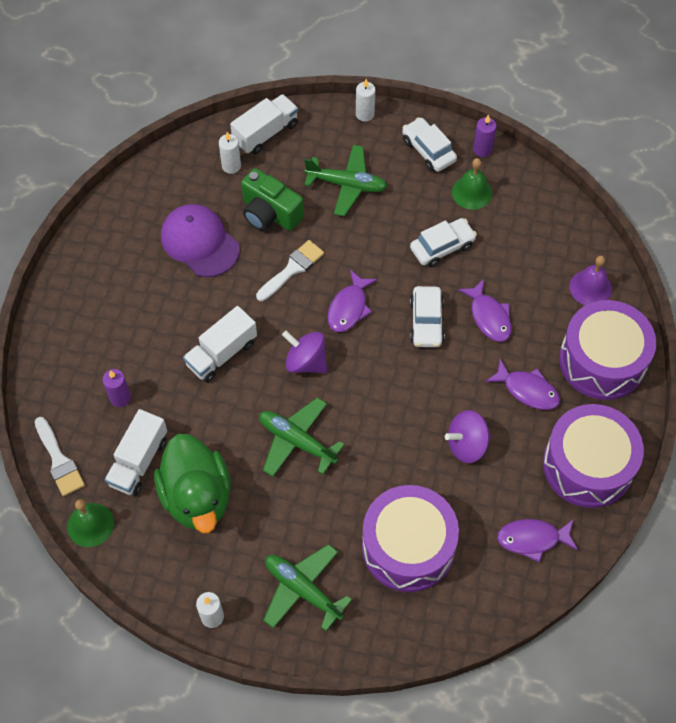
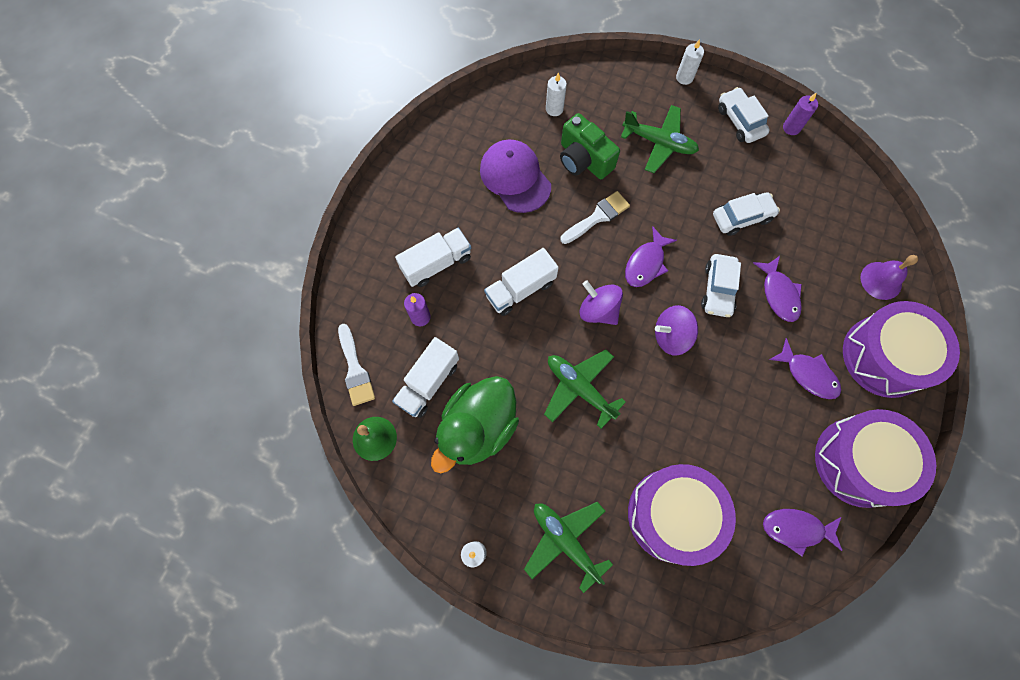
camera: 10 degrees right, 10 degrees up
green duck [154,434,231,533] -> green duck turned 45 degrees clockwise [431,376,519,473]
white truck [230,94,298,154] -> white truck moved to [395,228,471,287]
purple spinning top [445,410,491,463] -> purple spinning top moved to [655,305,698,355]
green bell [452,158,492,210] -> none

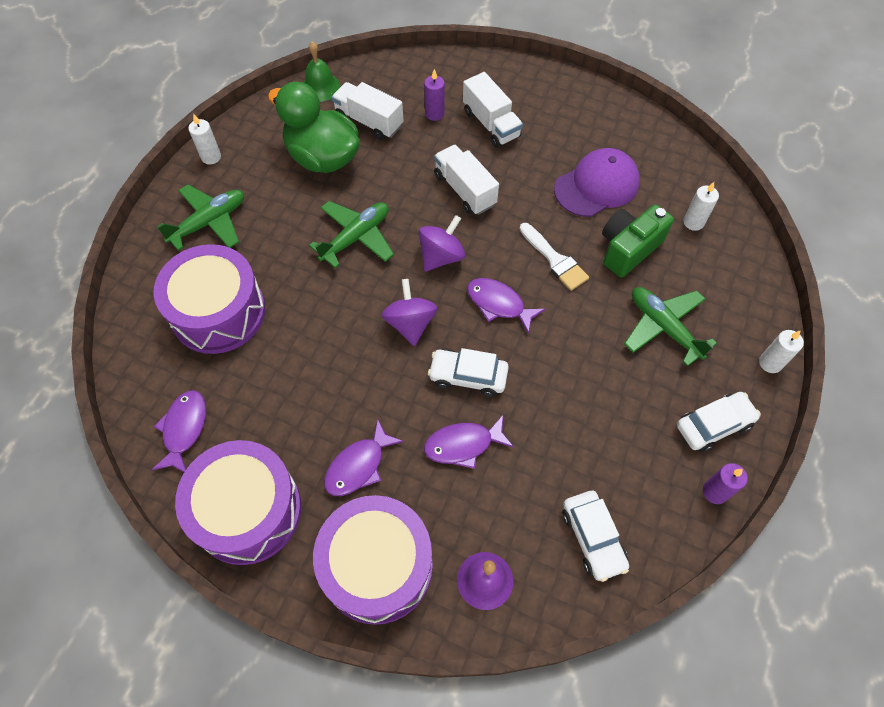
camera: 90 degrees right, 10 degrees down
white brush [338,324,375,406] -> none
green plane [621,105,699,173] -> green plane turned 120 degrees clockwise [624,287,717,366]
white car [713,192,780,236] -> white car moved to [562,491,629,582]

